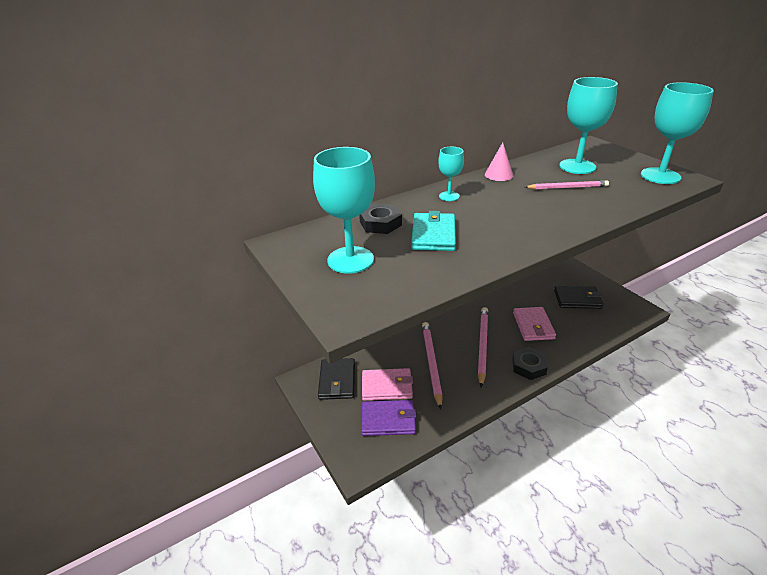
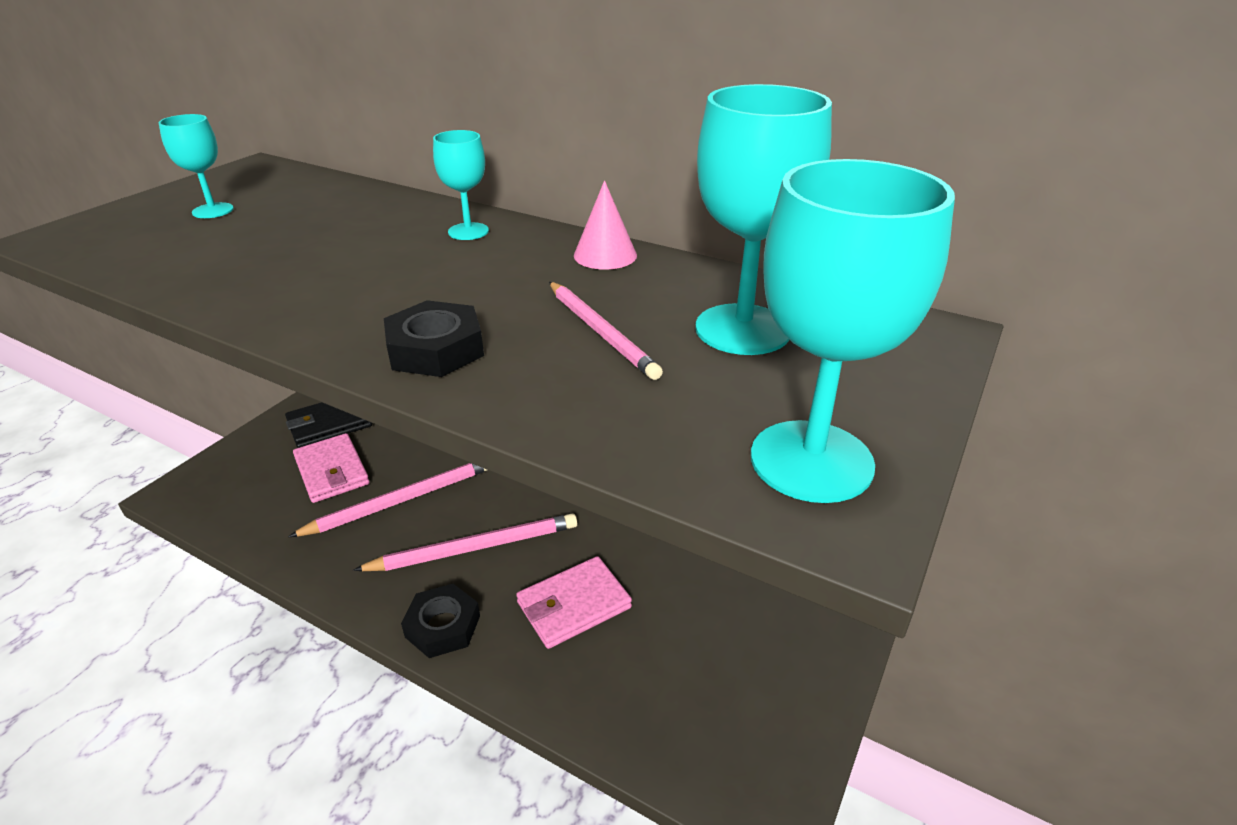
camera: 60 degrees right, 0 degrees up
turquoise goblet [313,147,375,274] -> turquoise goblet [159,114,234,218], size x0.53
black nut [359,203,402,234] -> black nut moved to [384,300,484,377]
purple wallet [362,400,417,436] -> none
turquoise wallet [411,211,456,251] -> none
black wallet [554,286,603,309] -> none

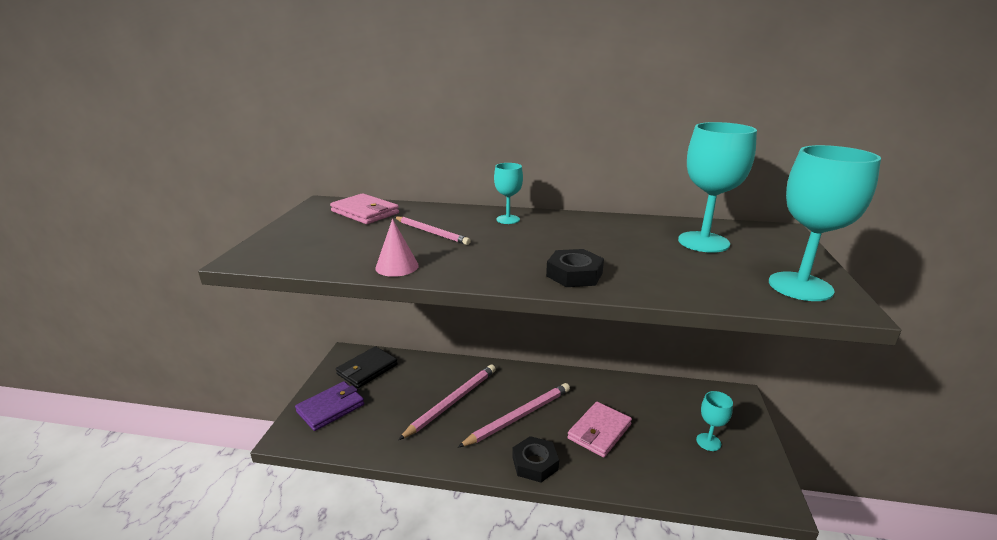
camera: 20 degrees left, 10 degrees down
turquoise goblet [159,114,234,218] -> turquoise goblet moved to [696,391,733,451]
pink wallet [293,433,370,503] -> pink wallet moved to [330,193,399,224]
pink pencil [549,282,663,380] -> pink pencil moved to [395,217,471,245]
pink cone [574,181,637,270] -> pink cone moved to [375,219,419,277]
none -> purple wallet [295,381,364,431]

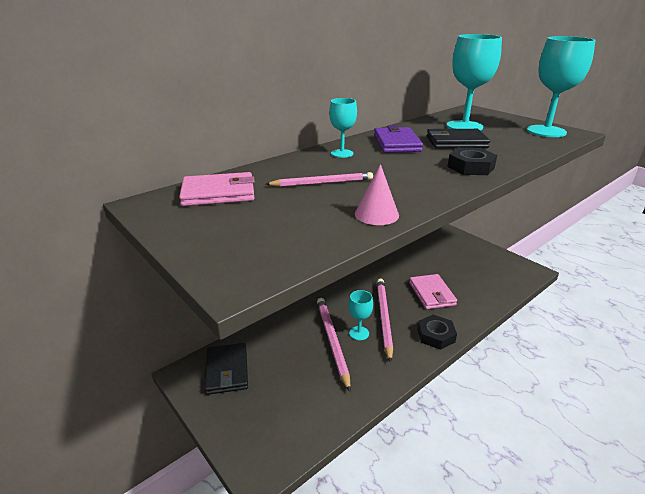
camera: 50 degrees left, 5 degrees up
purple wallet [295,381,364,431] -> purple wallet moved to [374,125,423,153]
turquoise goblet [696,391,733,451] -> turquoise goblet moved to [348,290,373,340]
none -> black wallet [427,129,490,149]

